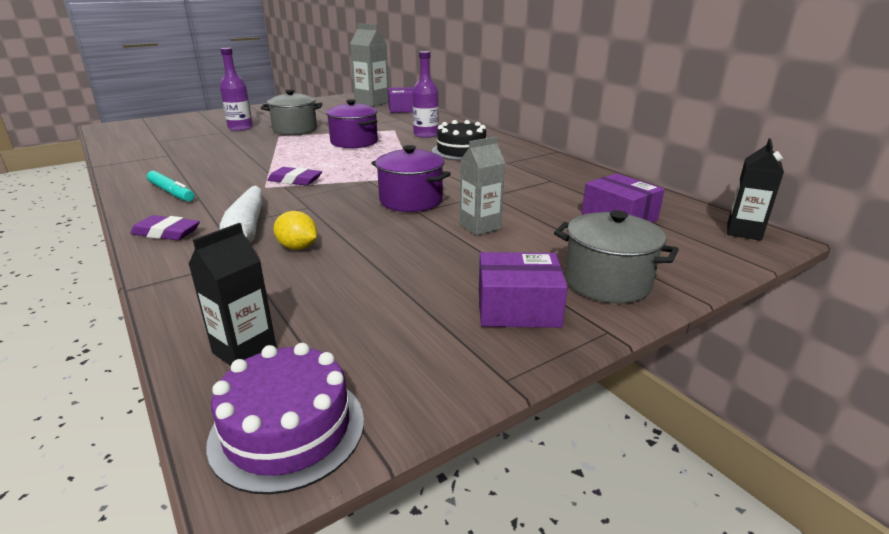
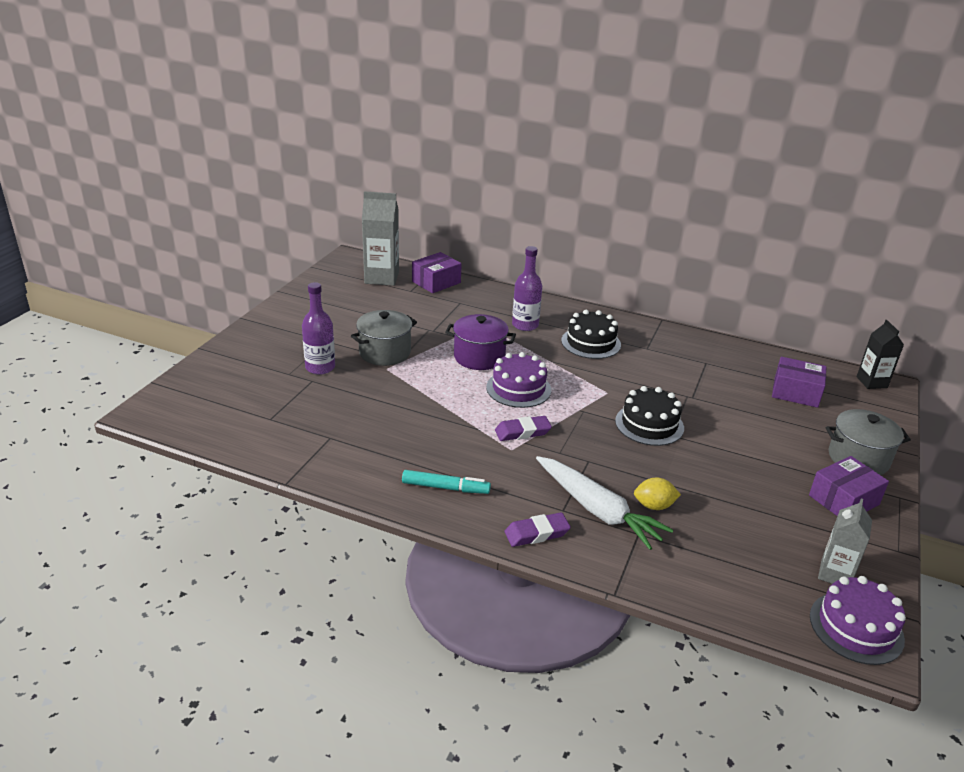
camera: 35 degrees left, 5 degrees up
black carton [188,223,277,366] -> none
purple pot [372,145,451,212] -> black cake [615,386,684,446]
grey carton [460,137,505,235] -> grey carton moved to [818,498,872,584]
none -> purple cake [486,352,551,408]

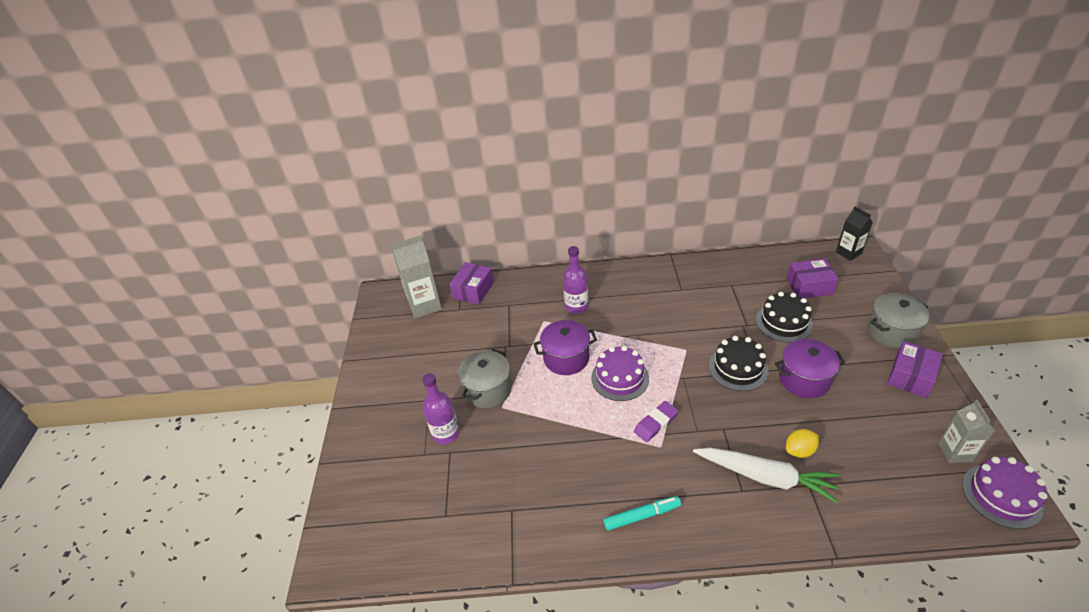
camera: 20 degrees left, 10 degrees up
purple eraser [504,513,571,547] -> none
black cake [561,310,621,359] -> black cake moved to [756,292,813,343]
none -> purple pot [775,339,845,398]

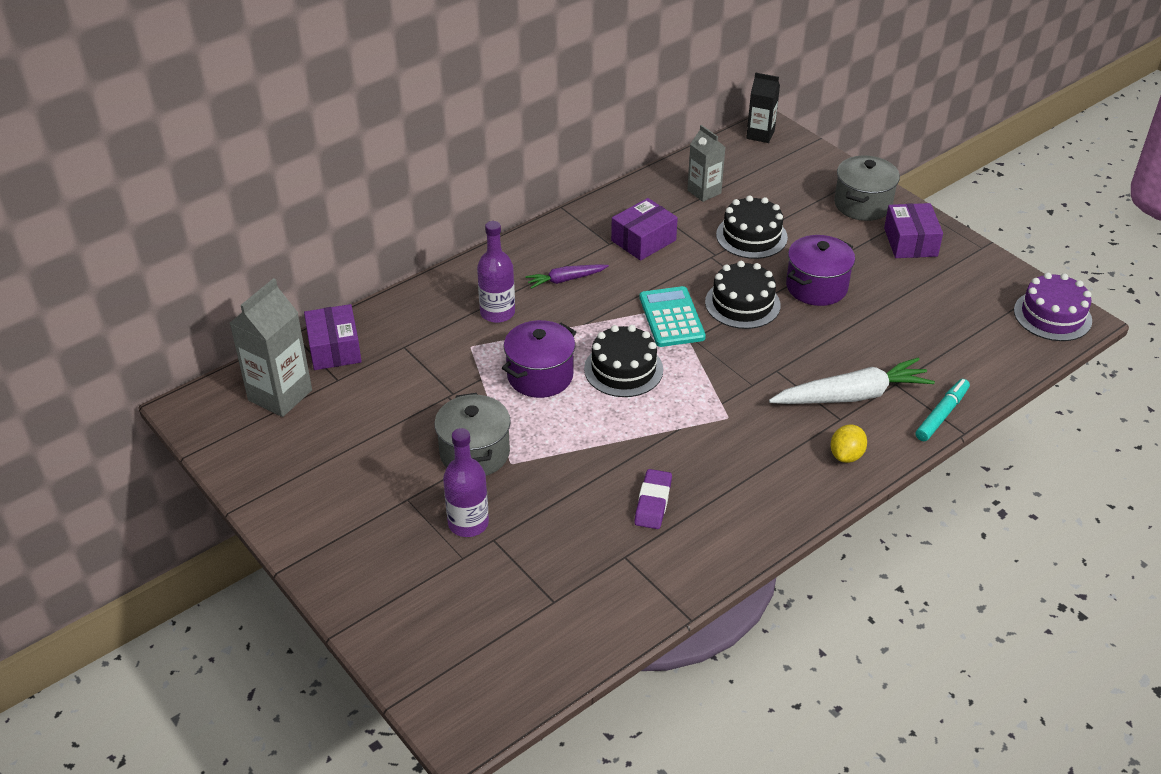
camera: 40 degrees left, 0 degrees up
purple cake [591,346,649,401] -> black cake [584,325,663,397]
turquoise marker [603,496,681,531] -> turquoise marker moved to [916,379,970,441]
purple eraser [634,401,678,442] -> purple eraser moved to [634,469,672,529]
yellow lemon [786,429,819,458] -> yellow lemon moved to [830,425,867,463]
purple box [787,259,839,298] -> purple box moved to [611,198,678,261]
grey carton [938,400,995,463] -> grey carton moved to [687,125,725,202]
none -> purple carrot [525,264,609,289]
none -> turquoise calculator [639,286,706,347]

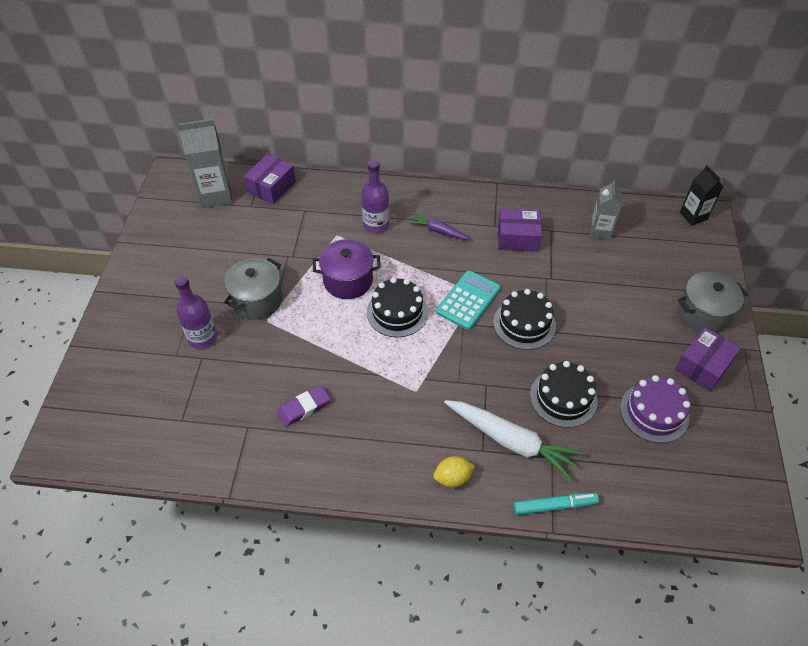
camera: 45 degrees right, 10 degrees up
black cake [716,195,788,259] -> black cake moved to [530,361,598,428]
purple pot [786,235,855,306] -> none
purple cake [1014,272,1092,341] -> purple cake moved to [620,375,690,443]

